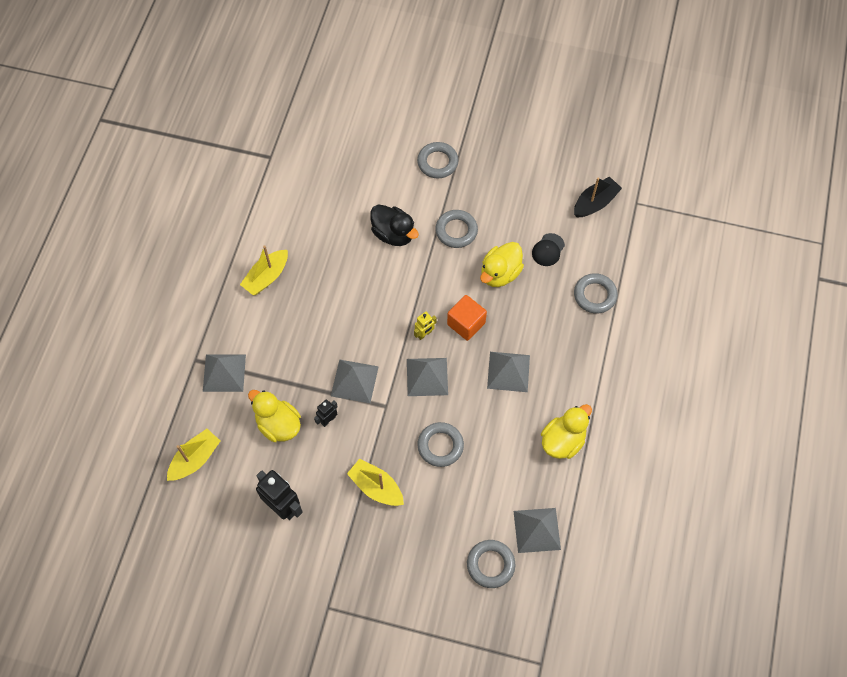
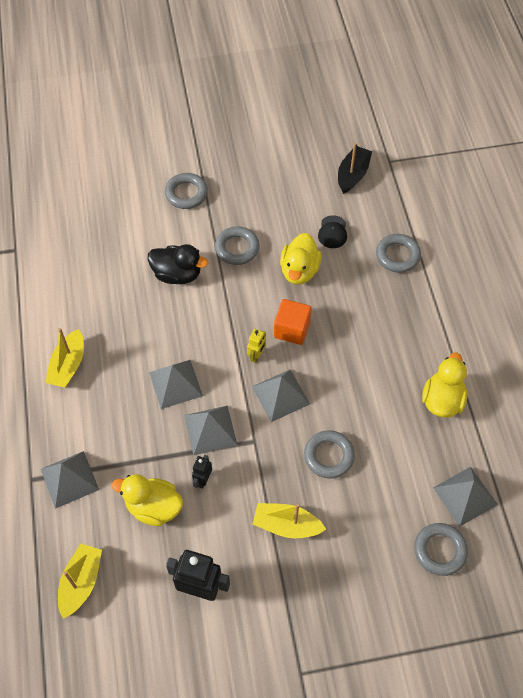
camera: 25 degrees left, 5 degrees down
grey pyramid [487,352,530,392] -> grey pyramid moved to [149,360,203,409]

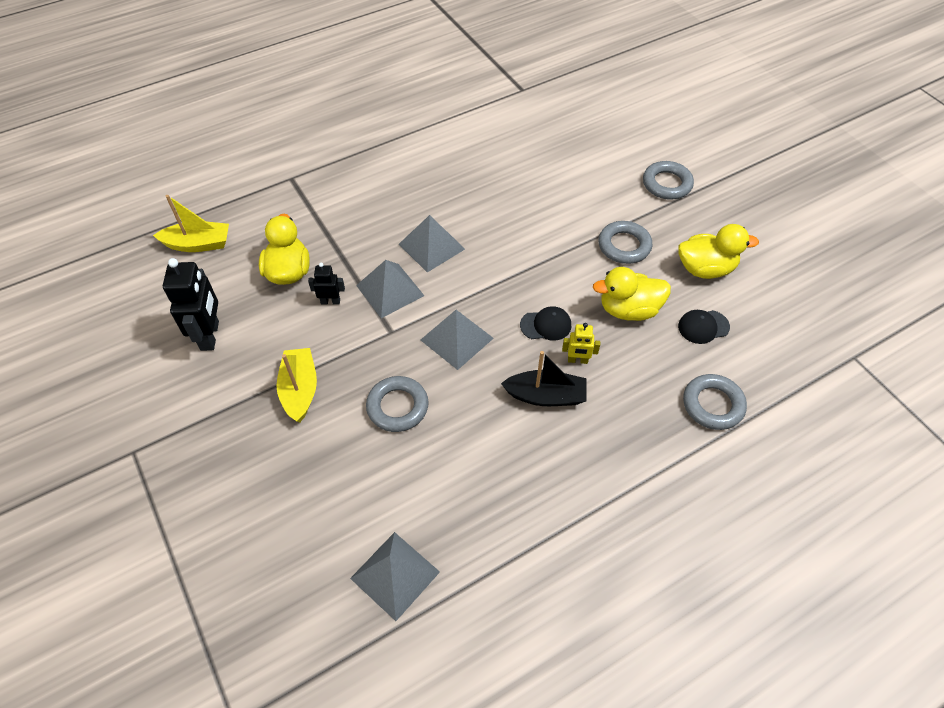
camera: 70 degrees right, 5 degrees down
grey pyramid [41,451,99,509] -> none
yellow boat [45,328,84,388] -> none
black duck [148,244,208,284] -> none
yellow robot [247,329,266,363] -> yellow robot moved to [562,323,600,364]
orange cube [274,299,312,345] -> black cap [520,306,571,341]
black boat [338,143,372,194] -> black boat moved to [501,351,587,406]
grey ring [414,523,468,576] -> none
yellow duck [422,353,468,418] -> yellow duck moved to [678,224,759,279]

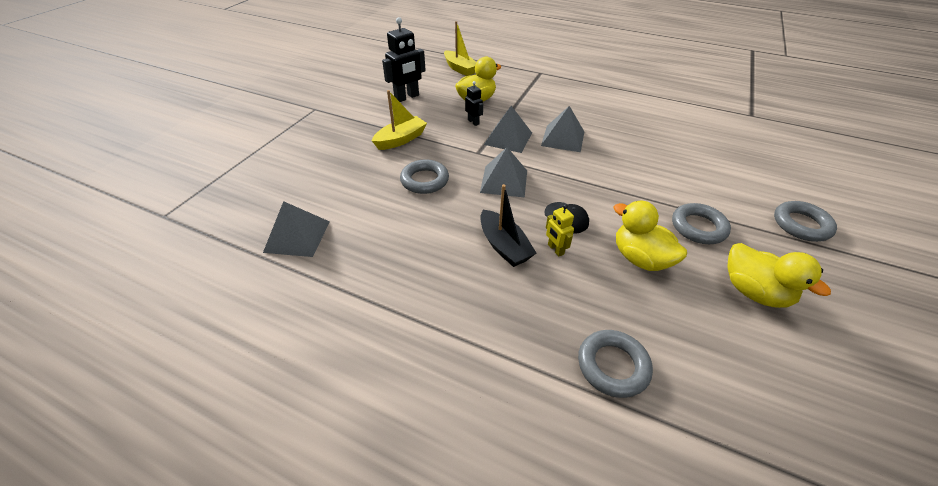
camera: 55 degrees right, 10 degrees down
black cap [678,310,730,344] -> none

